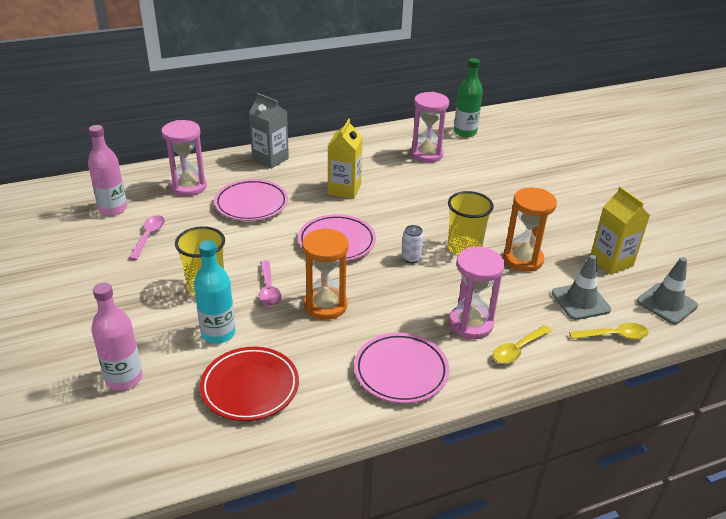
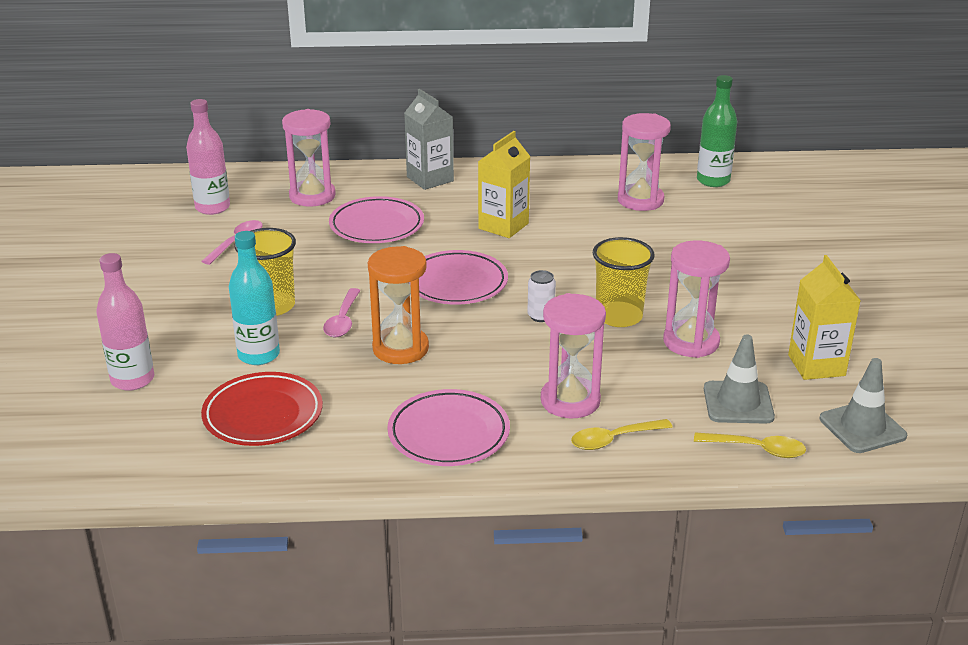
camera: 20 degrees right, 5 degrees down
orange hourglass [503,188,557,272] -> pink hourglass [663,240,730,358]

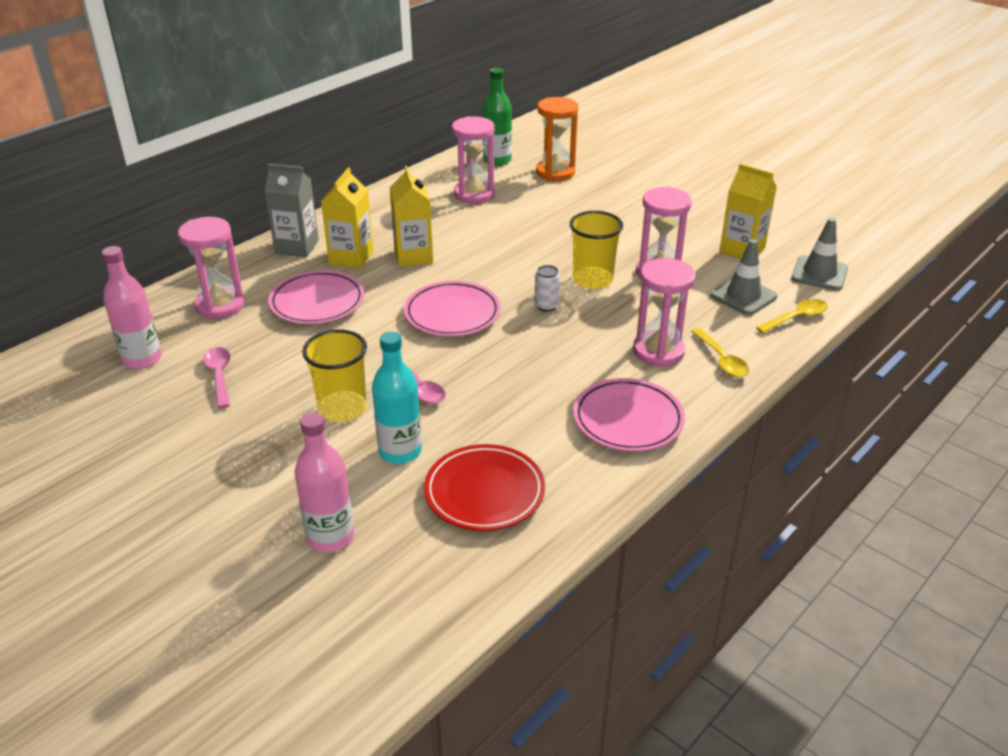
camera: 45 degrees left, 5 degrees up
orange hourglass [368,246,429,364] -> orange hourglass moved to [536,97,578,181]
yellow spoon [571,419,672,450] -> yellow spoon turned 45 degrees counterclockwise [691,328,749,378]
none -> yellow carton [321,167,374,269]

